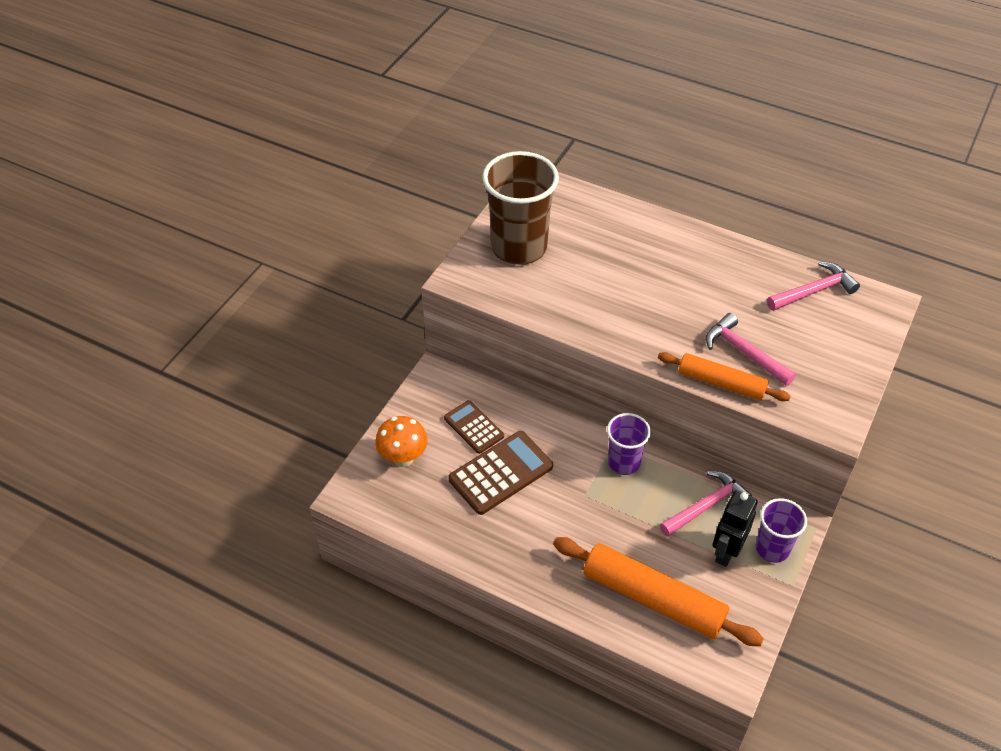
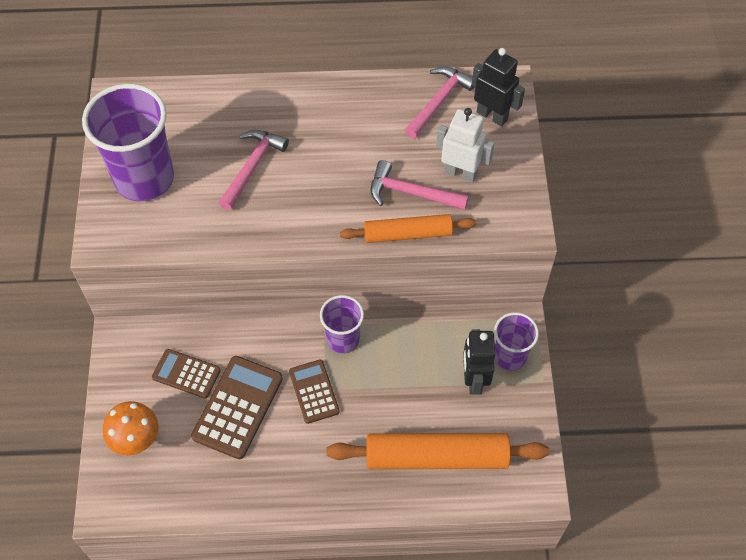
camera: 30 degrees left, 10 degrees up
brown cup [482,151,559,265] -> purple cup [82,84,174,202]
pink hammer [660,471,752,537] -> pink hammer moved to [219,130,289,210]
none -> brown calculator [289,360,340,424]
none -> white robot [436,108,494,183]
none -> black robot [472,48,525,127]

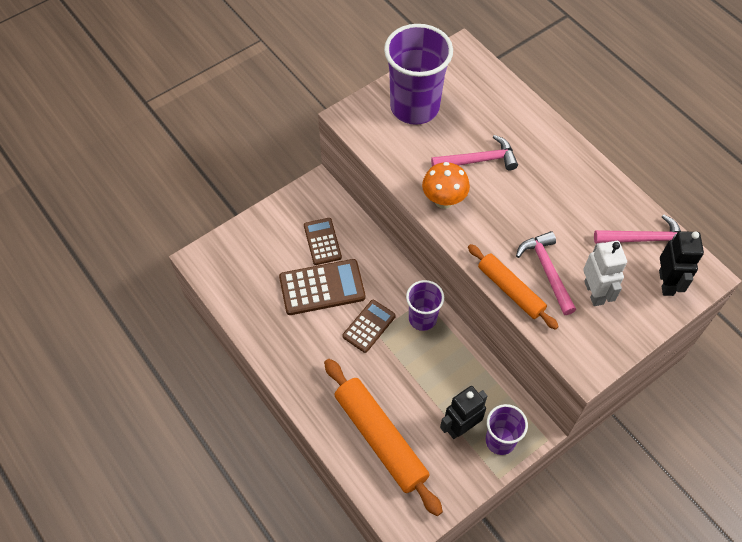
camera: 55 degrees right, 0 degrees up
orange mushroom [103,401,158,455] -> orange mushroom moved to [422,162,470,209]

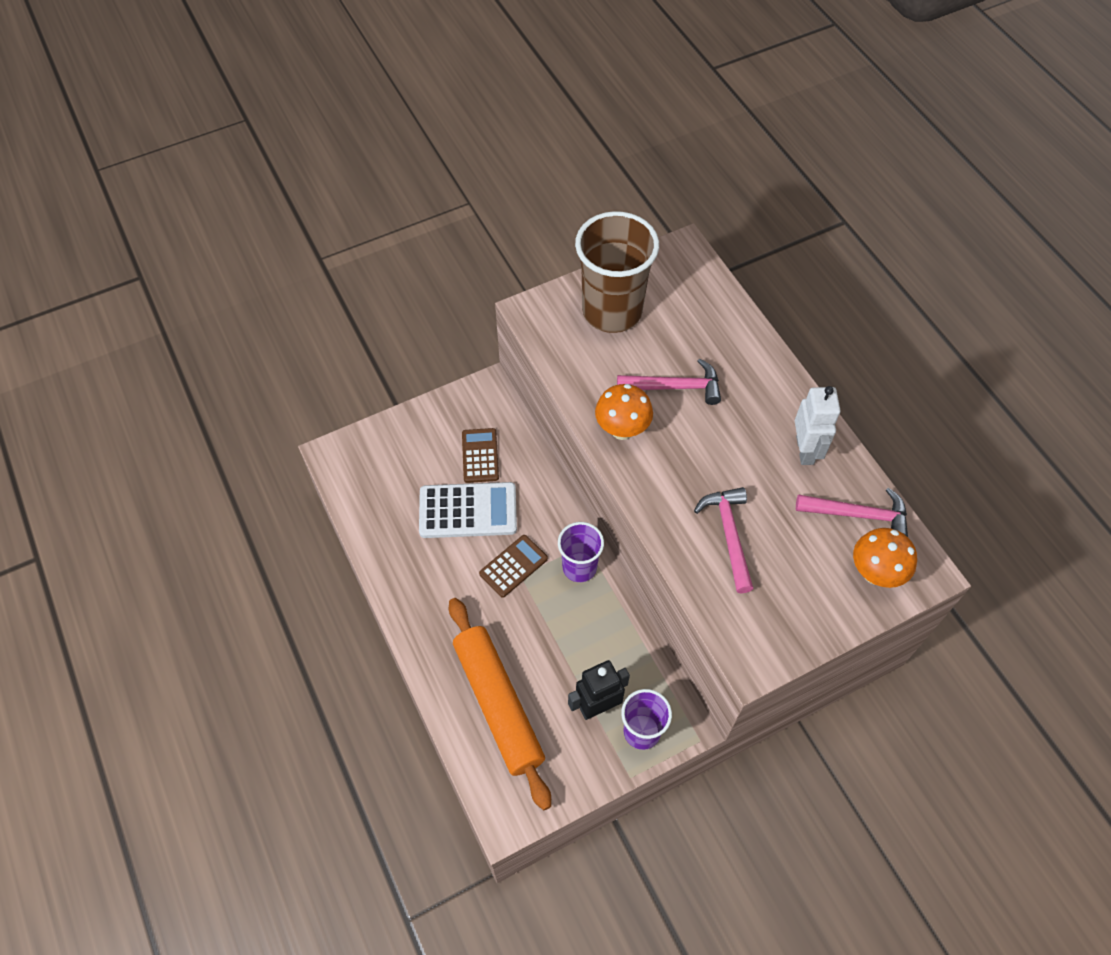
camera: 10 degrees right, 0 degrees up
brown calculator [279,259,365,315] -> white calculator [419,482,517,538]
purple cup [384,24,453,125] -> brown cup [575,211,659,333]
orange rolling pin [468,244,559,330] -> none
white robot [583,241,627,306] -> white robot moved to [795,386,840,465]
black robot [659,231,704,296] -> orange mushroom [853,528,917,588]

